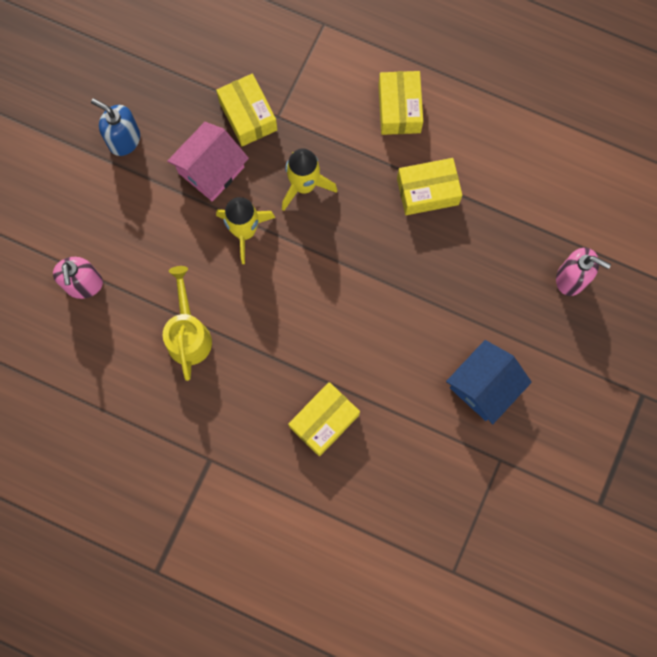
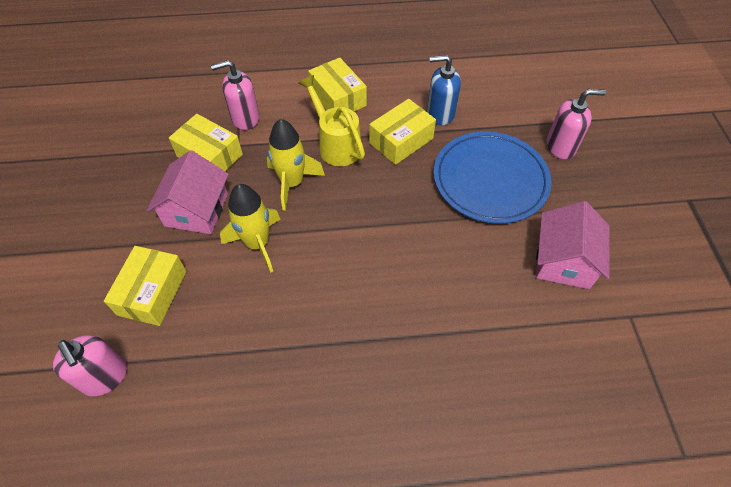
camera: 30 degrees left, 20 degrees down
blue soap dispenser [91,98,140,156] -> blue soap dispenser moved to [427,55,461,125]
yellow watering can [163,266,212,381] -> yellow watering can moved to [298,75,365,166]
yellow box [288,382,360,456] -> yellow box moved to [104,246,187,326]
blue house [446,340,532,424] -> pink house [536,201,609,289]
none -> pink soap dispenser [211,60,259,130]
none -> blue plate [434,132,551,224]

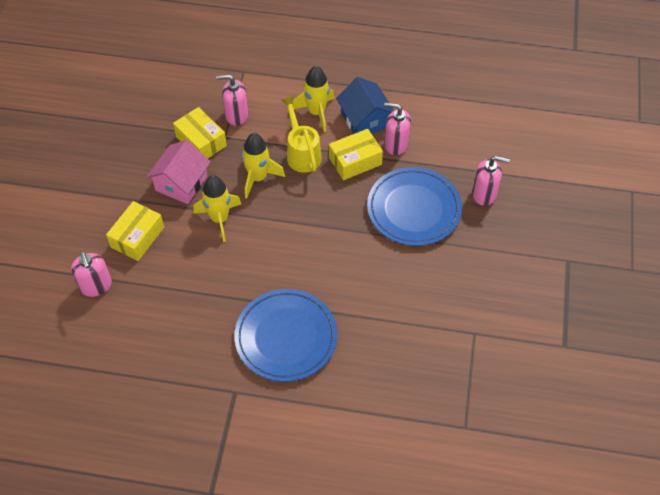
camera: 15 degrees right, 0 degrees up
yellow box [308,58,367,112] -> yellow rocket [292,66,334,132]
blue soap dispenser [427,55,461,125] -> pink soap dispenser [384,102,411,155]
pink house [536,201,609,289] -> none
none -> blue plate [234,289,337,382]
none -> blue house [336,77,394,134]

